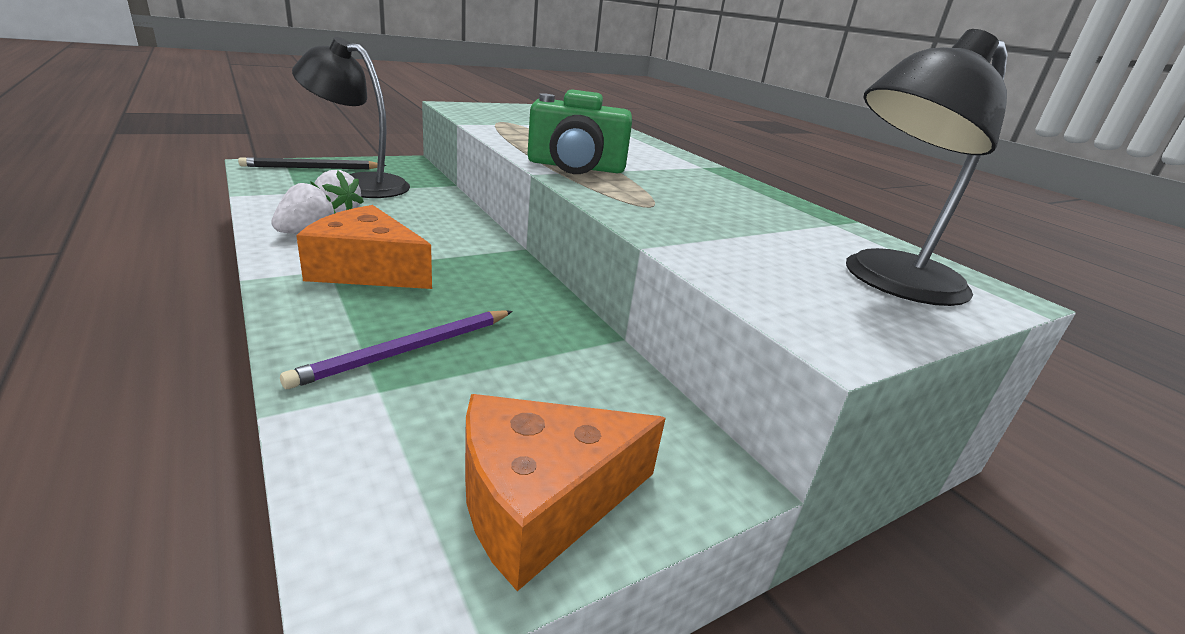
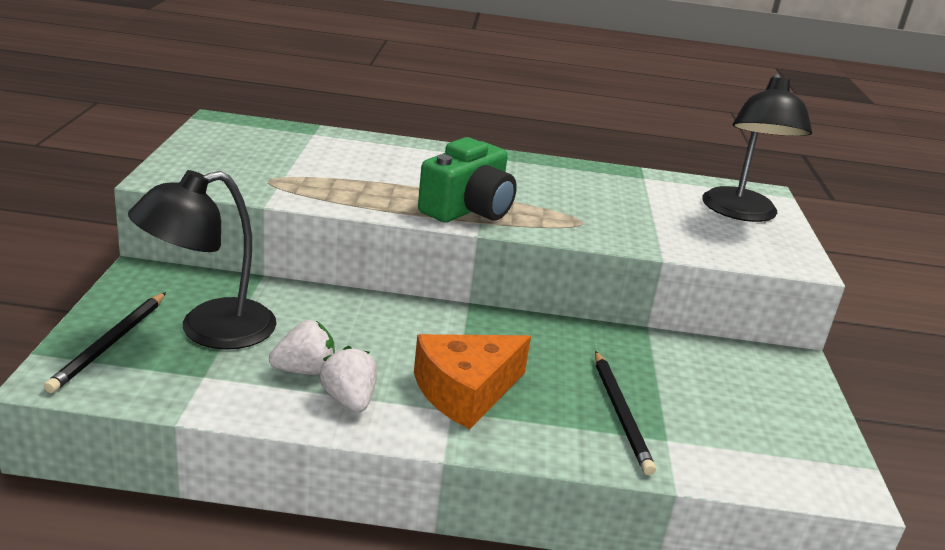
camera: 55 degrees left, 0 degrees up
purple pencil [280,310,513,389] -> black pencil [595,351,656,475]
orange cheese [465,394,666,591] -> none

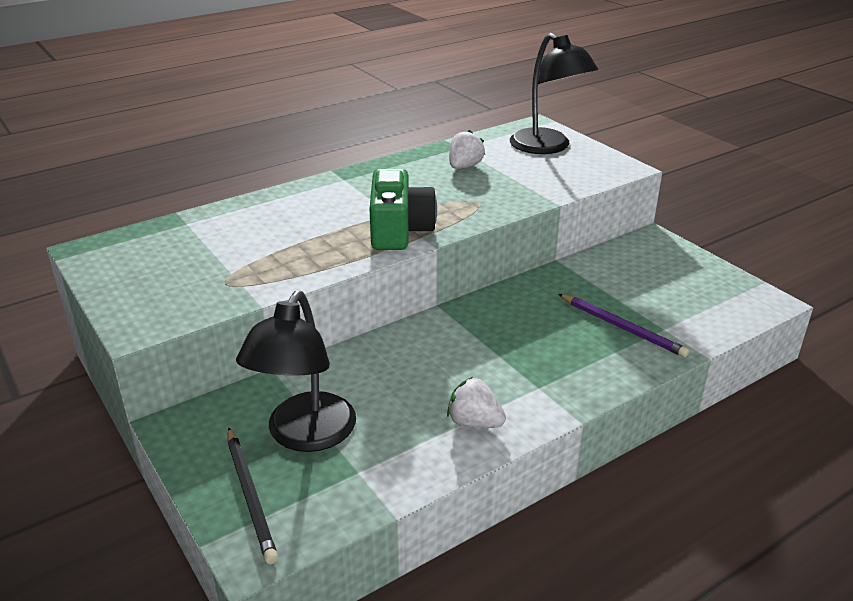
camera: 35 degrees left, 5 degrees up
white strawberry [269,320,335,375] -> white strawberry moved to [449,130,485,169]
orange cheese [414,334,531,429] -> none
black pencil [595,351,656,475] -> purple pencil [559,294,689,358]

